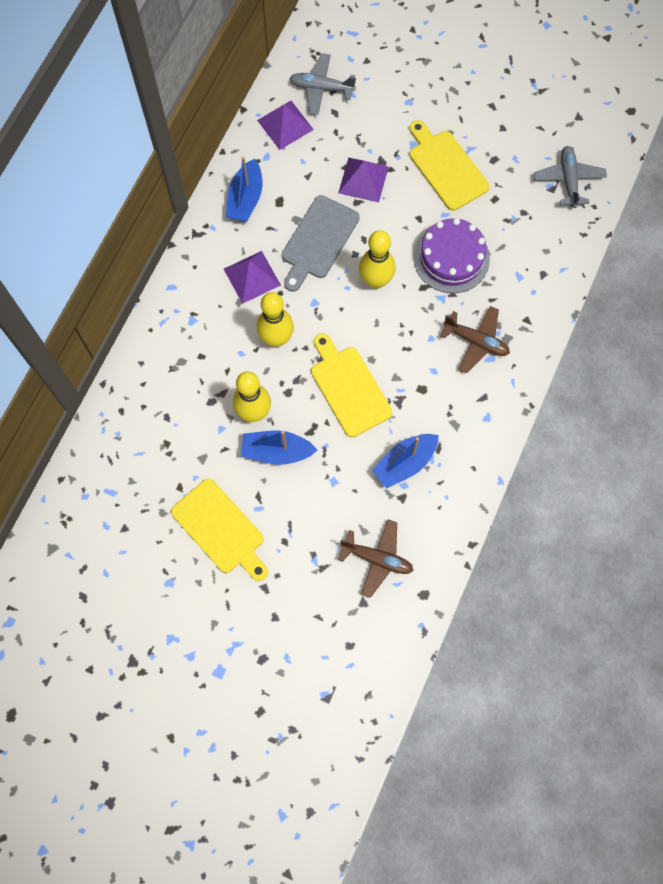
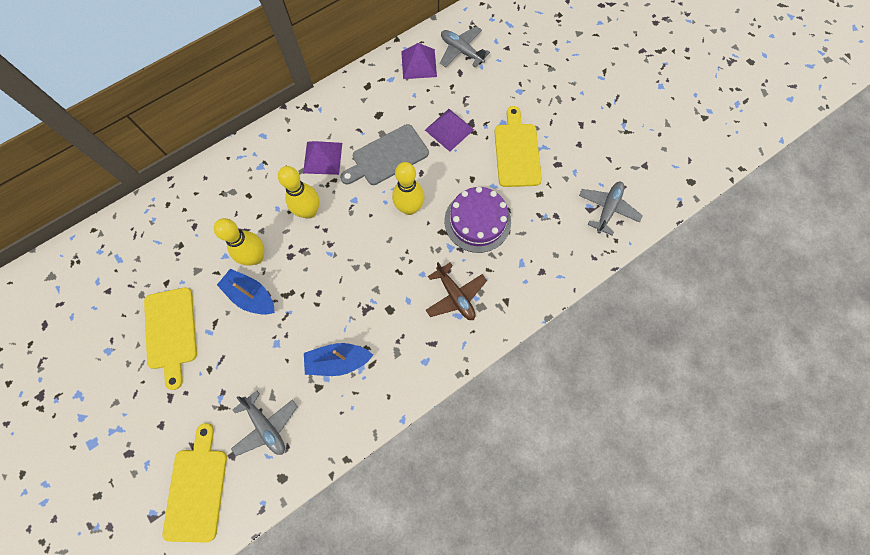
camera: 30 degrees right, 0 degrees up
blue boat [226,157,263,222] -> none
yellow cutting board [311,333,393,437] -> yellow cutting board moved to [162,423,227,543]
brown plane [338,519,413,598] -> grey plane [231,391,298,456]

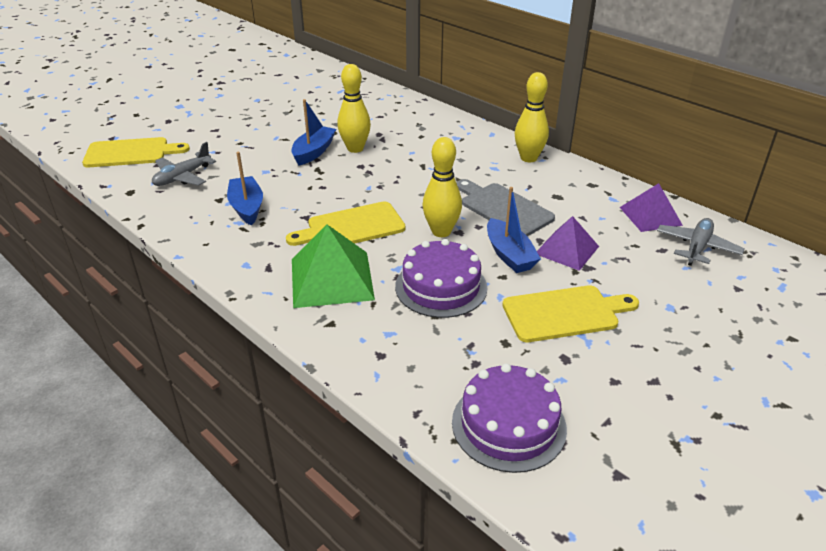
camera: 80 degrees right, 35 degrees down
yellow cutting board [144,287,197,390] -> yellow cutting board moved to [286,201,406,246]
yellow bowling pin [278,166,319,219] -> yellow bowling pin moved to [515,72,549,162]
purple pyramid [303,141,342,175] -> none
brown plane [426,262,487,320] -> green pyramid [292,225,375,308]
grey plane [579,182,643,236] -> purple cake [452,363,567,473]
none -> blue boat [487,187,541,273]

